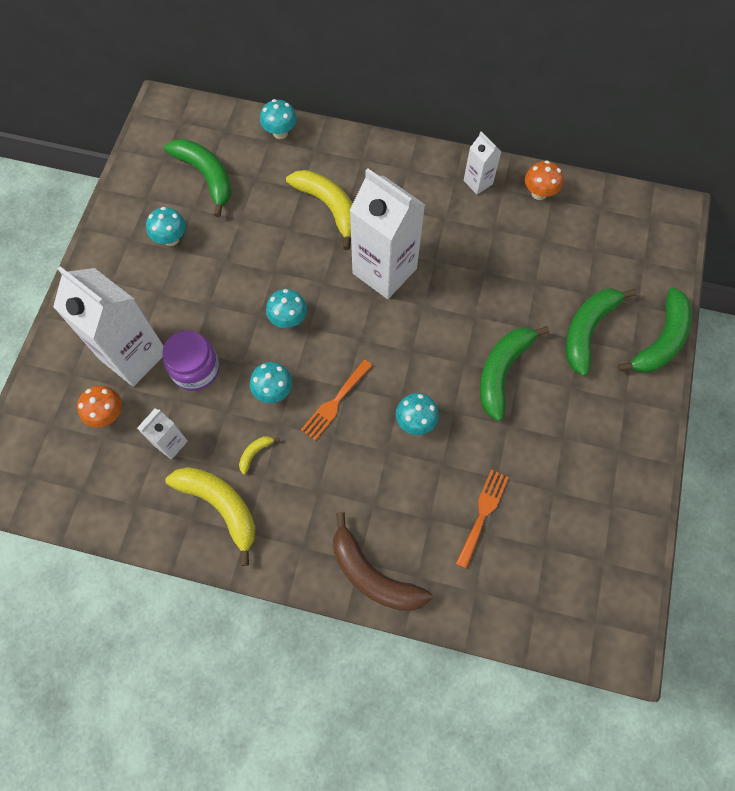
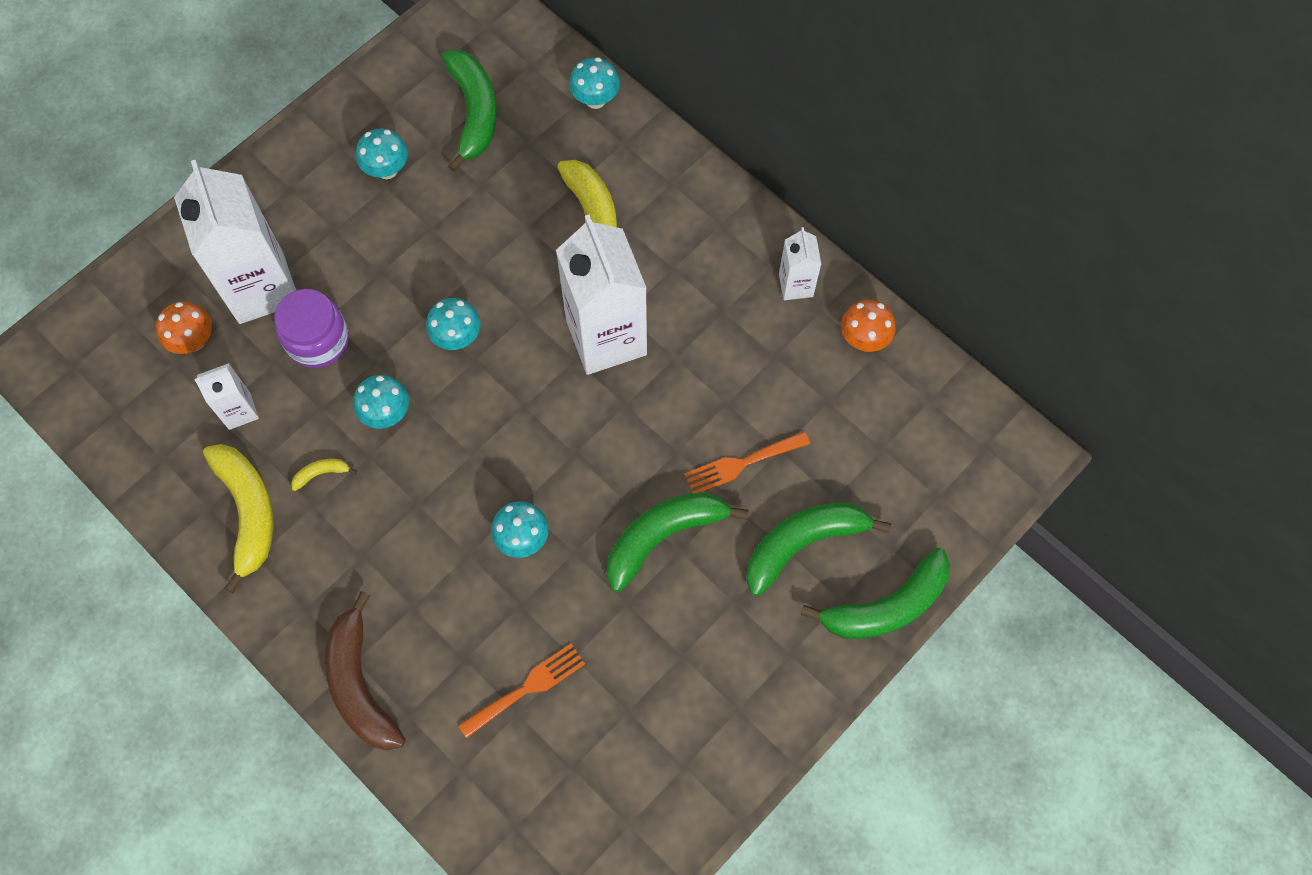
camera: 30 degrees right, 0 degrees up
orange fork [301,360,372,440] -> orange fork moved to [684,431,810,493]

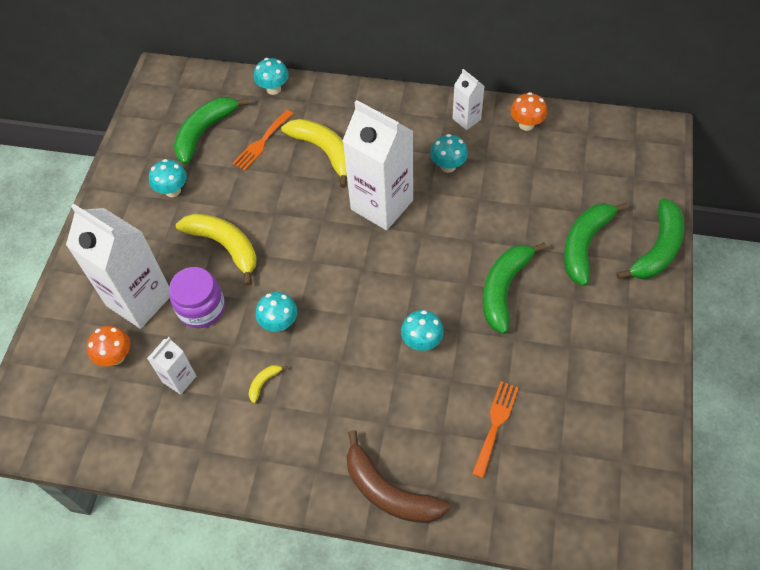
camera: 30 degrees left, 10 degrees down
yellow banana [203,444,274,593] -> yellow banana moved to [176,213,257,286]
turquoise mushroom [426,298,481,350] -> turquoise mushroom moved to [430,134,468,173]
green banana [442,49,497,172] -> green banana turned 105 degrees counterclockwise [174,97,249,165]
orange fork [684,431,810,493] -> orange fork moved to [232,110,294,171]

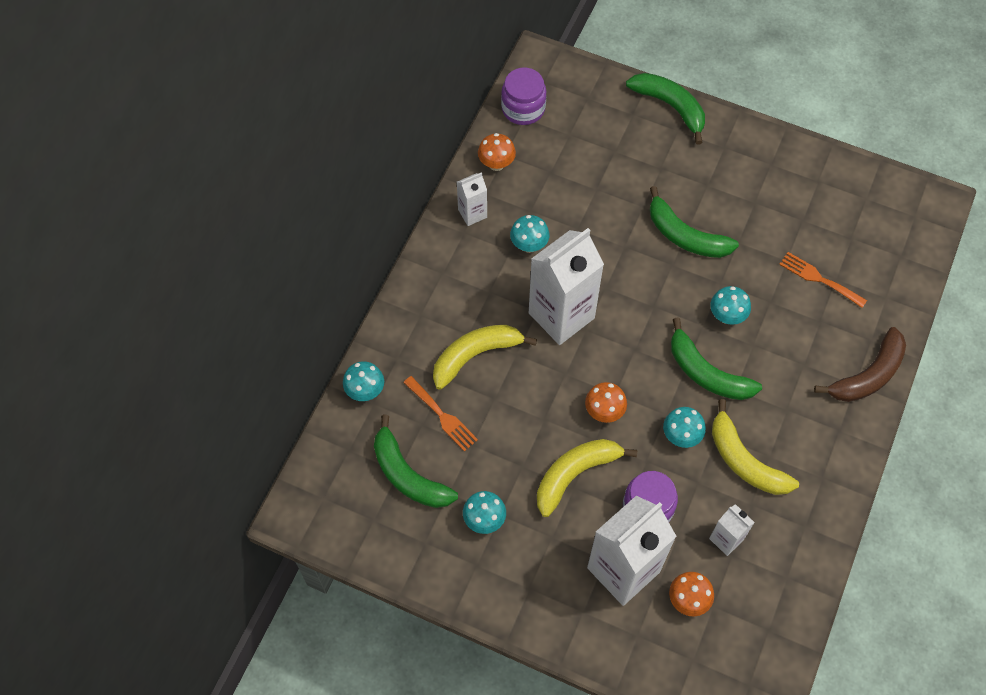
camera: 80 degrees left, 5 degrees up
yellow banana [249,365,288,403] -> yellow banana [712,399,799,495], size x2.35
green banana [564,202,629,286] -> green banana moved to [671,317,762,400]
none -> purple jar [501,68,547,125]
none -> orange mushroom [585,382,627,423]

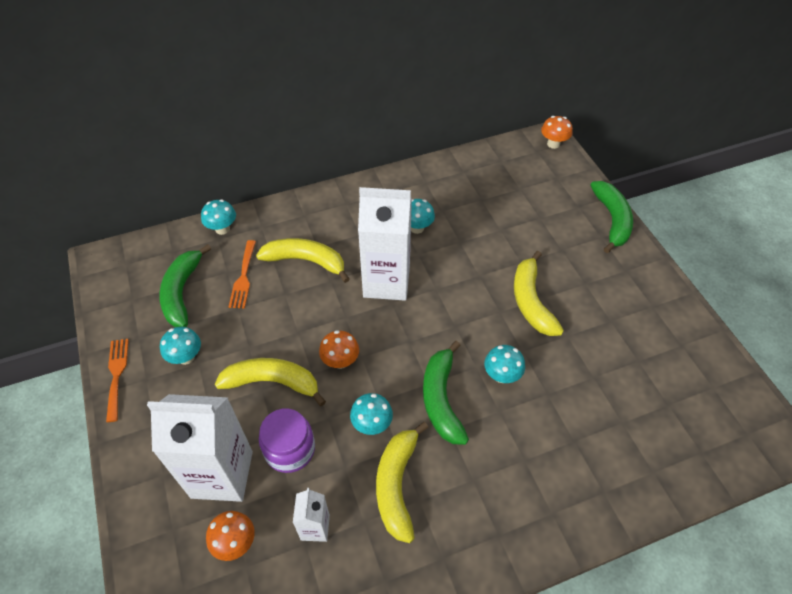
camera: 45 degrees right, 10 degrees down
white carton [457,172,487,226] -> none
orange mushroom [478,133,516,171] -> orange mushroom moved to [541,116,573,149]
purple jar [501,68,547,125] -> none
green banana [650,186,739,258] -> yellow banana [514,251,564,336]
orange fork [779,252,867,308] -> orange fork moved to [106,339,129,422]
brown banana [814,327,906,402] -> none

